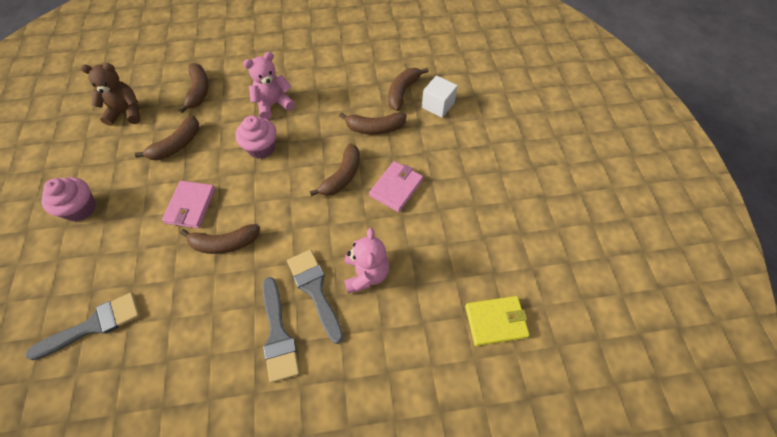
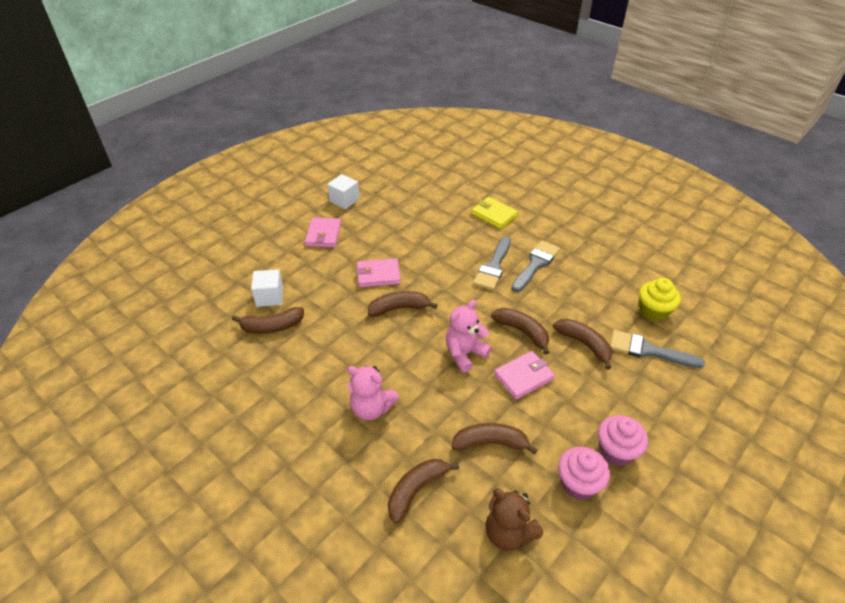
camera: 130 degrees left, 15 degrees down
pink cupcake [235,115,277,159] -> pink cupcake moved to [558,447,610,500]
brown banana [339,112,407,134] -> brown banana moved to [553,319,612,369]
pink teddy bear [344,228,390,294] -> pink teddy bear moved to [446,300,492,372]
yellow wallet [465,296,530,346] -> yellow wallet moved to [471,197,518,229]
none -> pink wallet [305,217,341,247]
none -> white cube [327,174,360,209]
none -> yellow cupcake [639,278,681,322]

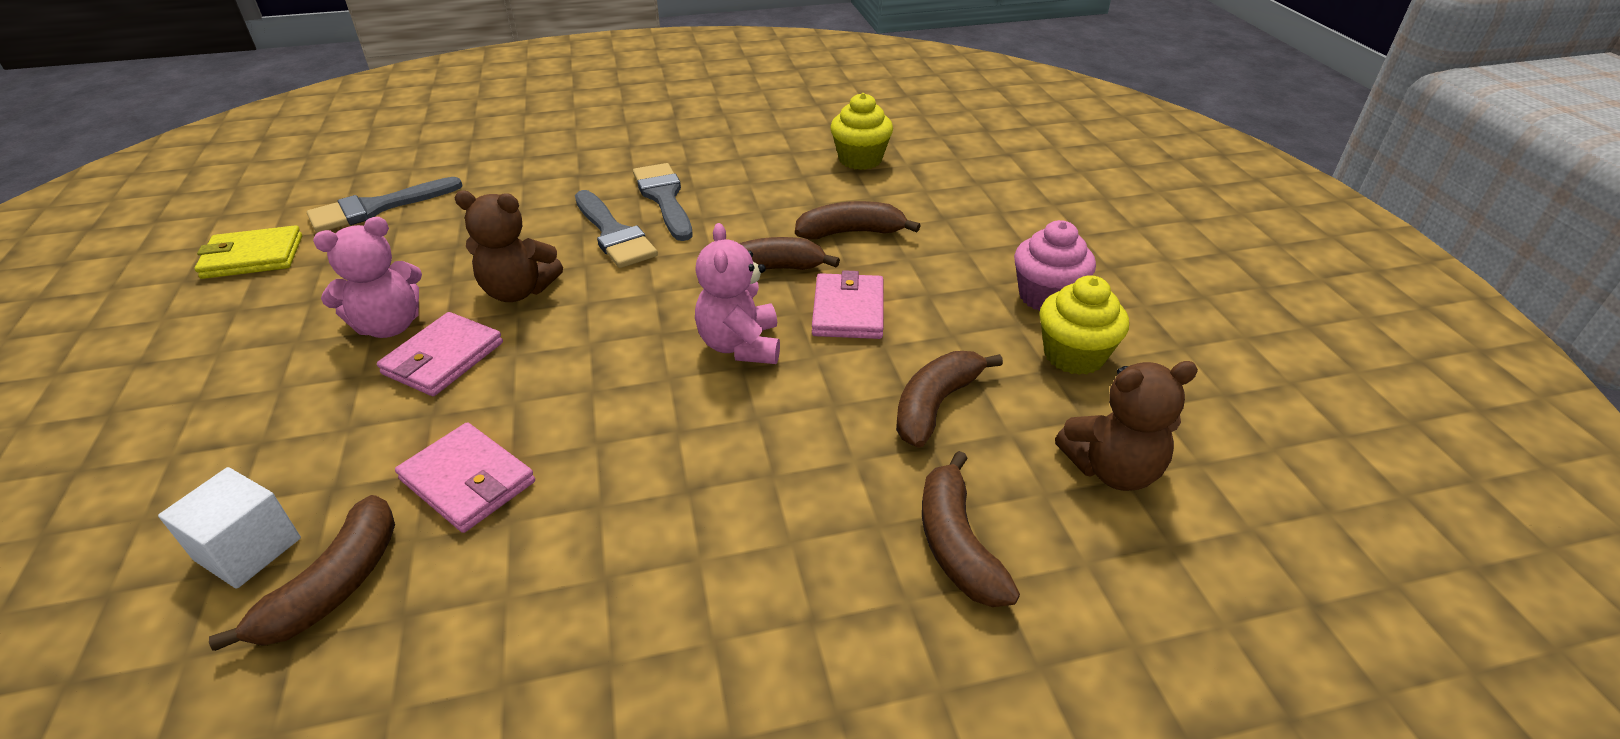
camera: 55 degrees left, 5 degrees down
pink wallet [305,217,341,247] -> pink wallet moved to [395,422,535,533]
white cube [327,174,360,209] -> none
pink teddy bear [347,366,399,420] -> pink teddy bear moved to [313,217,422,338]
brown banana [368,291,437,316] -> none
yellow wallet [471,197,518,229] -> yellow wallet moved to [195,225,302,279]
pink cupcake [558,447,610,500] -> yellow cupcake [1039,275,1129,375]
grey brush [610,330,705,368] -> grey brush moved to [307,177,463,233]
none -> brown teddy bear [454,191,563,302]

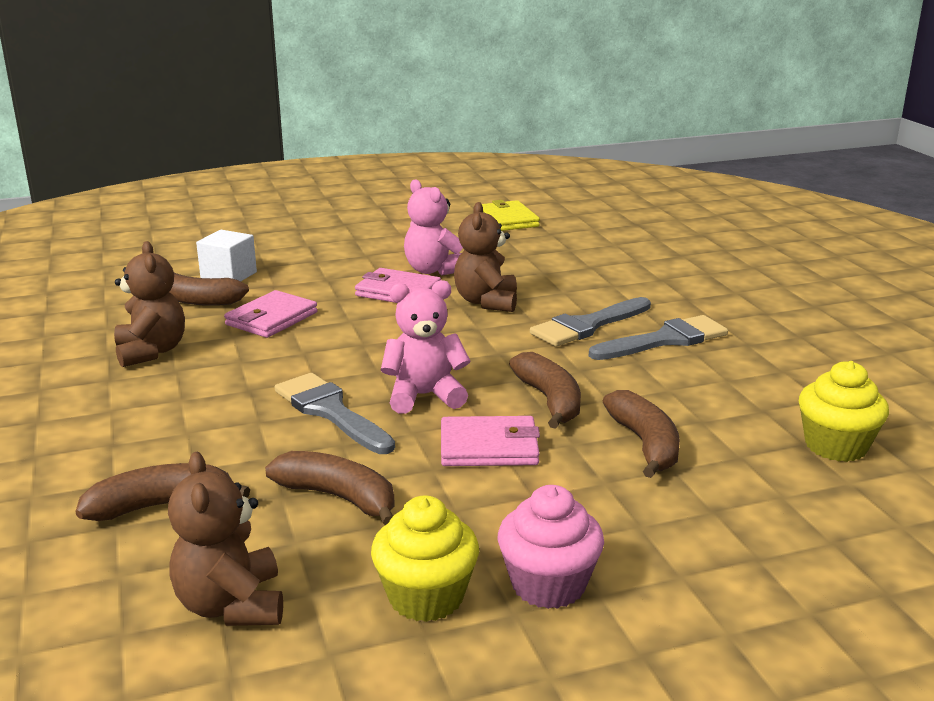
camera: 85 degrees right, 15 degrees down
grey brush [307,177,463,233] -> grey brush moved to [275,373,395,454]
none -> brown teddy bear [114,241,185,367]

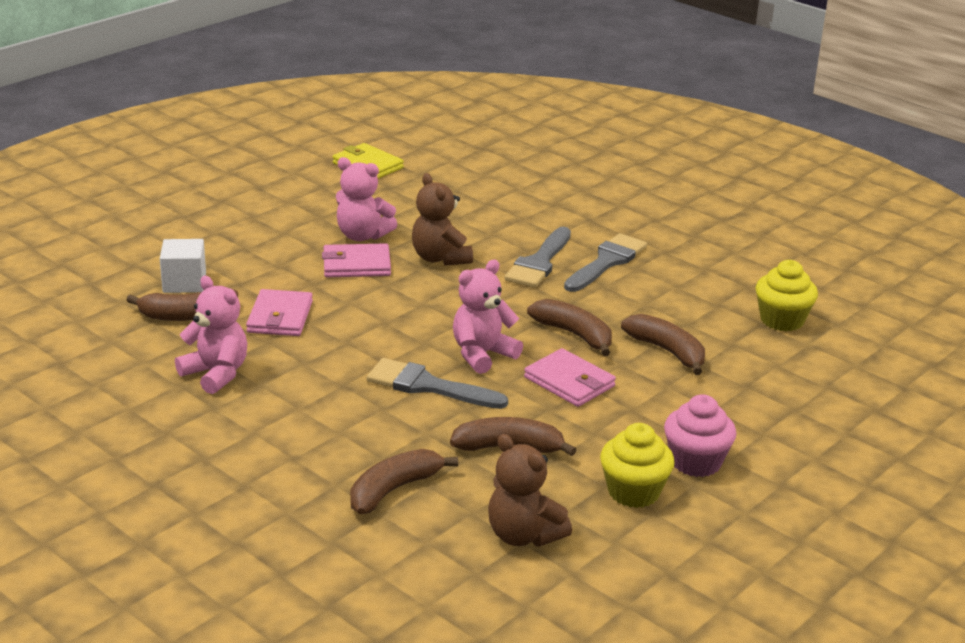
camera: 30 degrees left, 5 degrees up
brown teddy bear [114,241,185,367] -> pink teddy bear [175,276,247,394]
pink wallet [441,416,540,466] -> pink wallet turned 75 degrees clockwise [524,348,616,407]

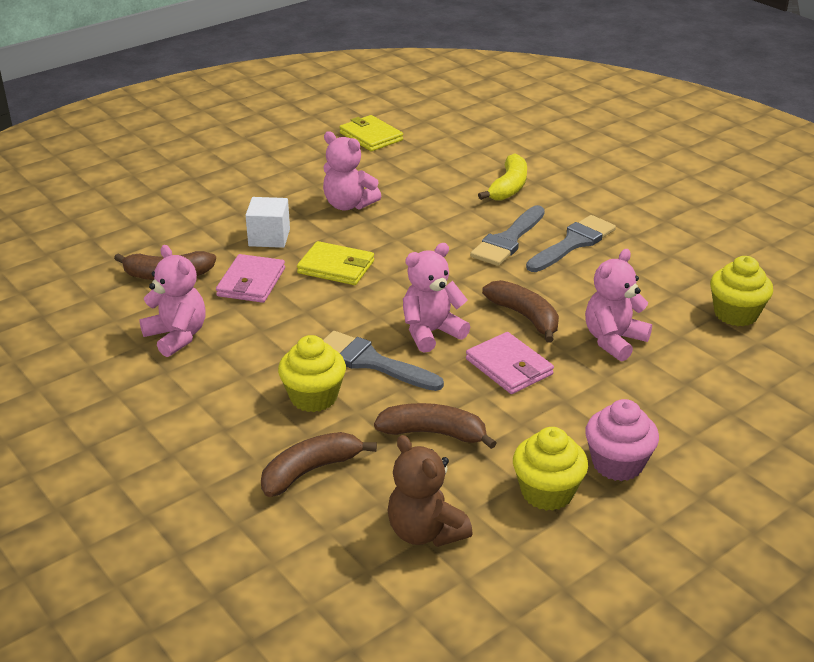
camera: 10 degrees right, 5 degrees up
white cube [160,239,206,293] -> white cube moved to [245,197,290,248]
pink wallet [322,243,391,277] -> none
brown teddy bear [412,173,473,266] -> none
brown banana [621,314,705,375] -> pink teddy bear [585,249,652,361]
none -> yellow cupcake [278,335,346,412]
none -> yellow wallet [297,241,374,285]
none -> yellow banana [478,153,527,201]

